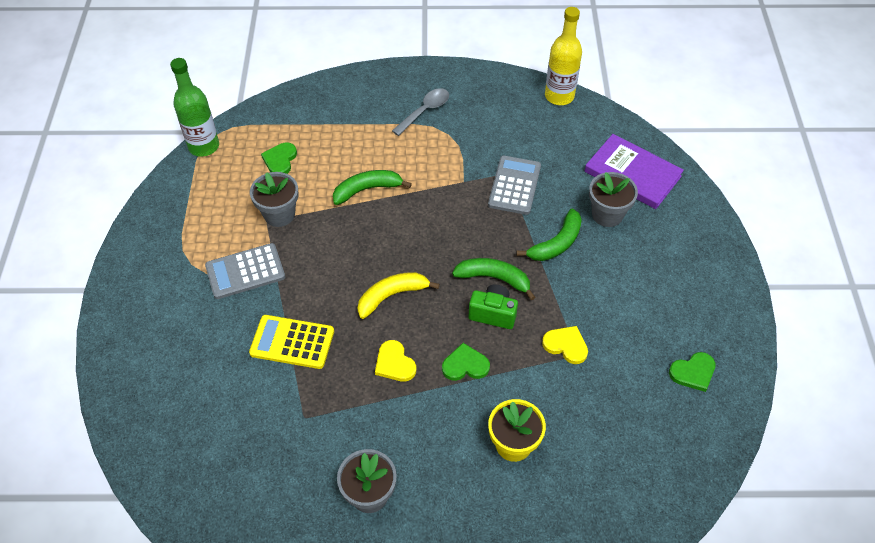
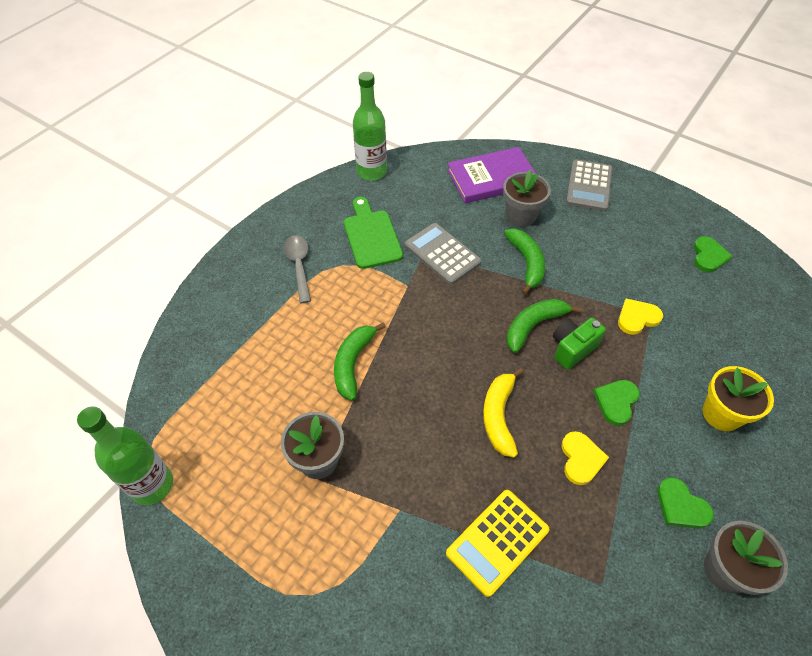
camera: 55 degrees left, 0 degrees up
grey calculator [205,243,285,299] -> grey calculator moved to [566,159,613,211]
green heart [261,143,297,174] -> green heart moved to [657,477,714,529]
yellow heart [375,340,416,382] -> yellow heart turned 90 degrees counterclockwise [561,431,609,485]
yellow bottle [545,7,582,105] -> green bottle [353,72,387,181]
none -> green cutting board [344,197,403,269]

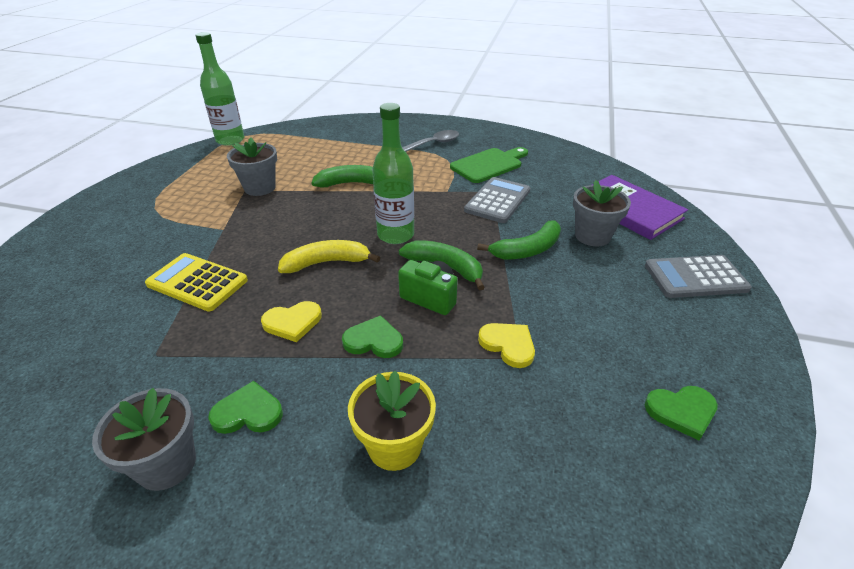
camera: 70 degrees right, 15 degrees down
green bottle [353,72,387,181] -> green bottle moved to [372,103,414,244]
green heart [657,477,714,529] -> green heart turned 60 degrees clockwise [208,381,283,434]

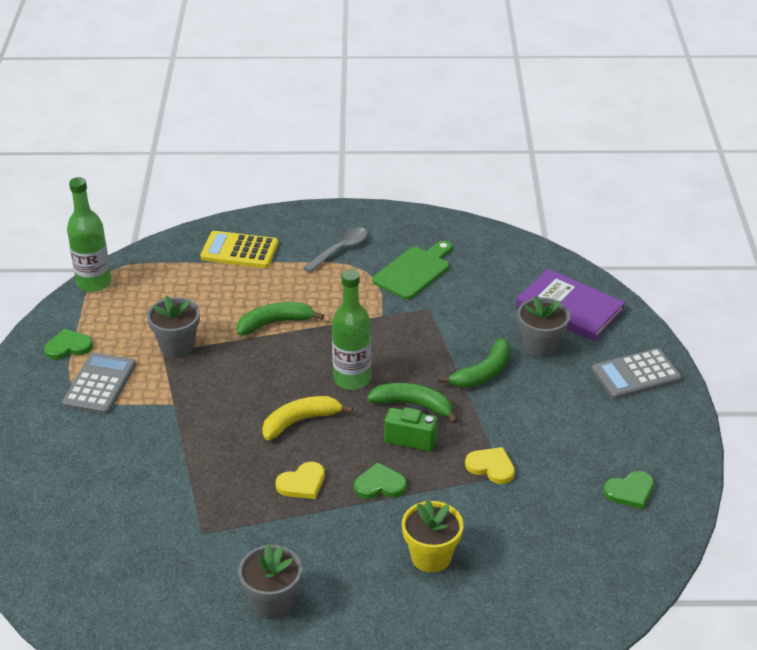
camera: 15 degrees left, 0 degrees up
yellow calculator [145,253,248,311] -> yellow calculator moved to [200,231,278,268]
green heart [208,381,283,434] -> green heart moved to [44,329,93,360]
grey calculator [464,177,530,223] -> grey calculator moved to [62,352,136,414]

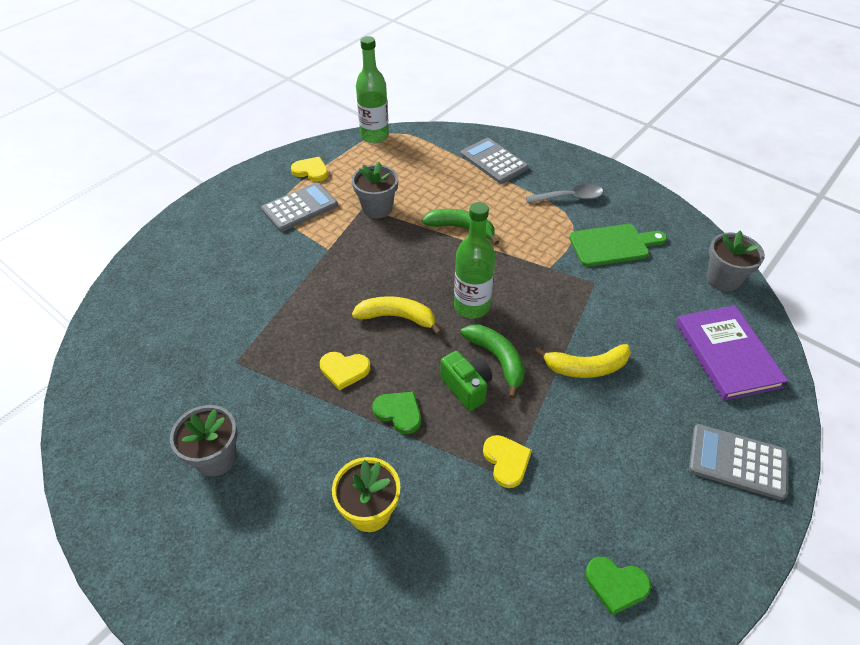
camera: 40 degrees right, 10 degrees up
green heart [44,329,93,360] -> yellow heart [291,157,328,182]
yellow calculator [200,231,278,268] -> grey calculator [461,138,528,184]
green banana [438,338,511,388] -> yellow banana [534,344,631,378]
grey flower pot [517,296,570,358] -> grey flower pot moved to [706,231,765,291]

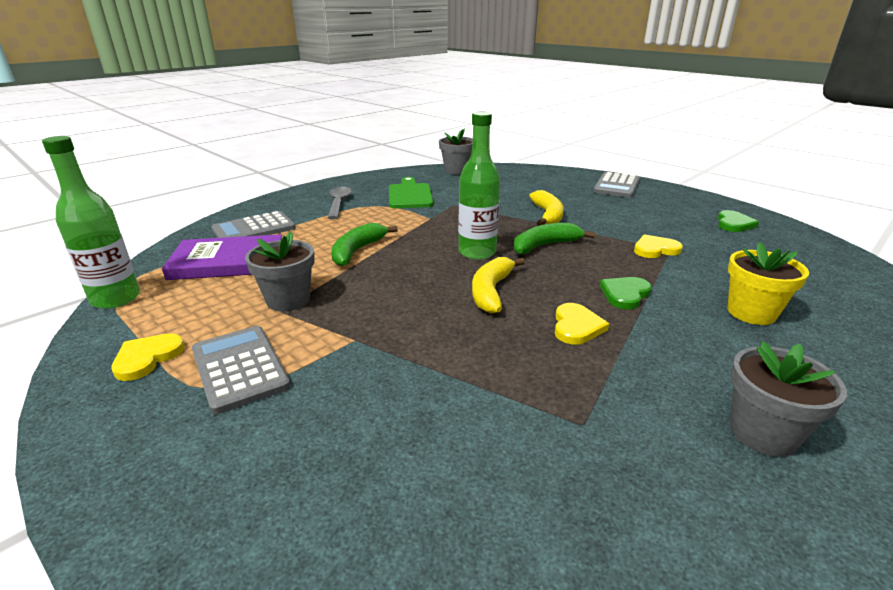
camera: 85 degrees left, 20 degrees down
green camera [440,351,492,411] -> none
purple book [676,306,788,401] -> purple book moved to [162,234,282,280]

